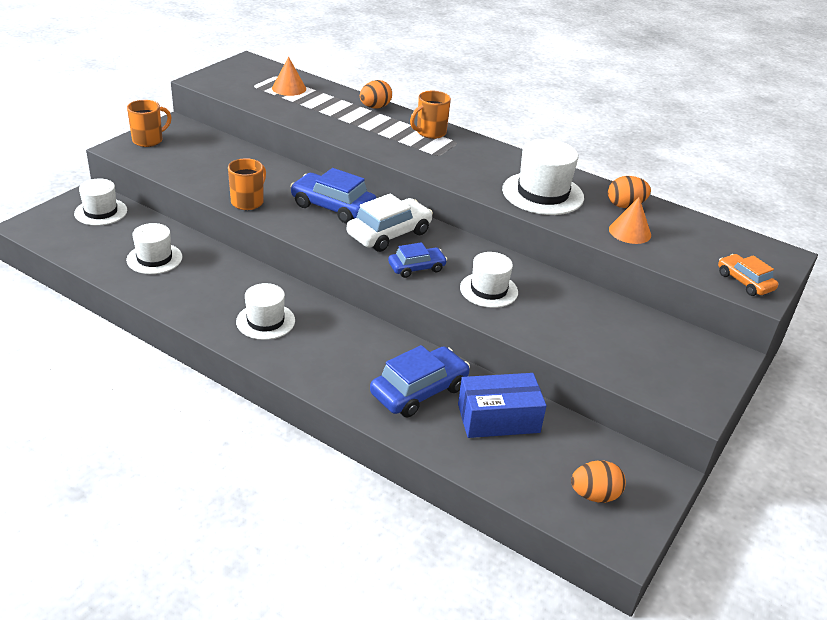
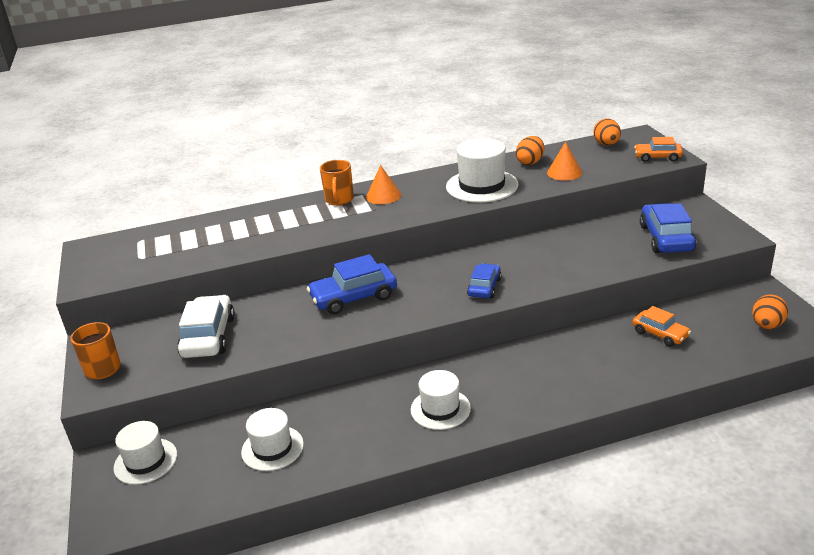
camera: 45 degrees left, 5 degrees down
orange mug [228,158,266,210] -> none
orange cone [272,57,306,96] -> orange cone moved to [366,165,401,204]
white car [347,193,433,252] -> white car moved to [177,295,235,358]
orange egg [360,80,392,109] -> orange egg moved to [593,119,621,145]
blue car [370,345,470,417] -> blue car moved to [640,203,696,253]
blue box [458,373,547,438] -> orange car [632,306,691,346]
white hat [460,252,518,308] -> none

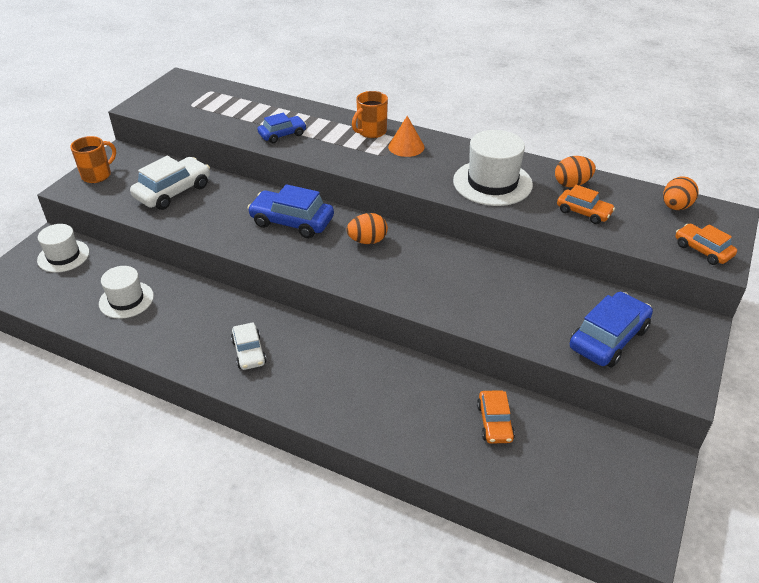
camera: 40 degrees right, 10 degrees up
white hat [411,370,471,430] -> white car [231,322,267,370]
blue car [467,263,502,298] -> blue car moved to [257,113,307,143]
orange cone [547,142,582,181] -> orange car [557,185,615,224]
orange egg [752,294,788,329] -> orange egg moved to [347,213,388,244]

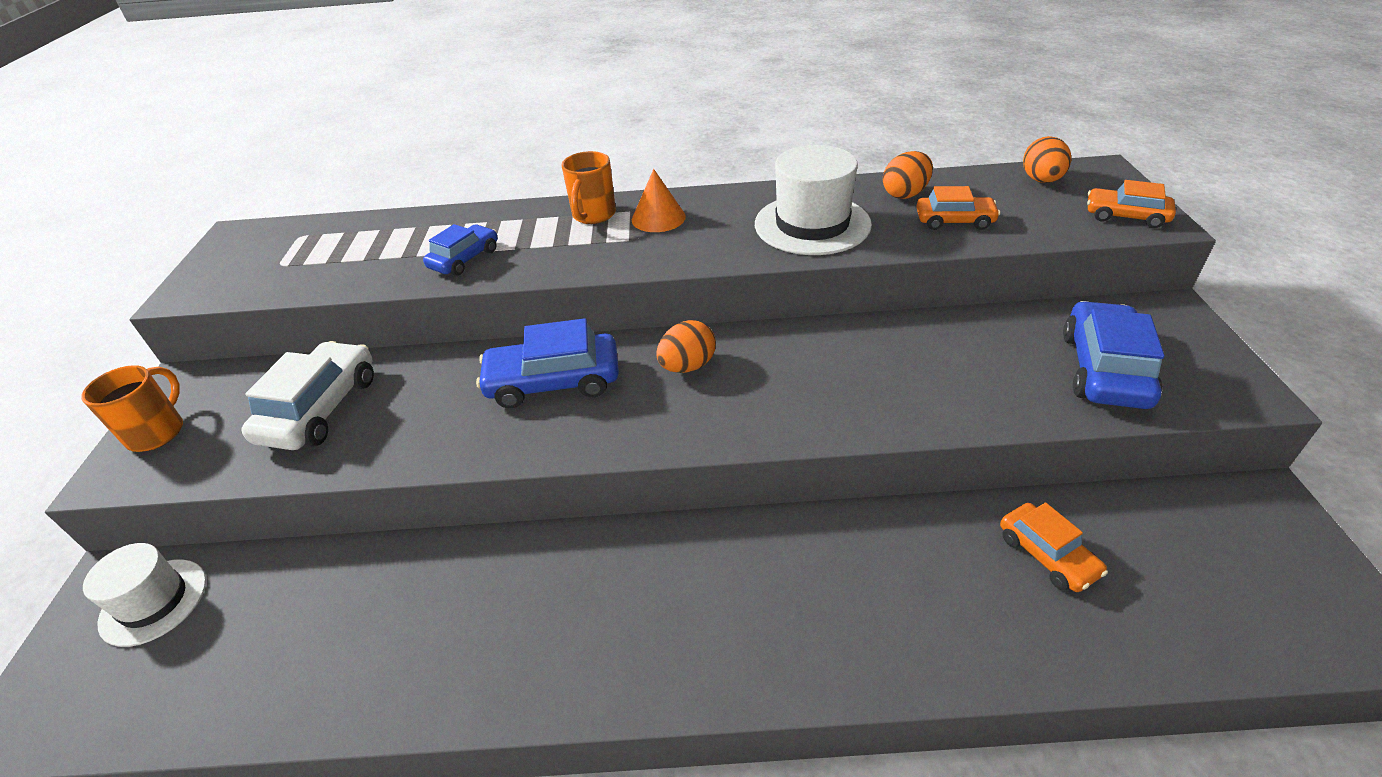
camera: 25 degrees left, 0 degrees up
white hat [99,266,154,319] -> none
white car [231,322,267,370] -> none

